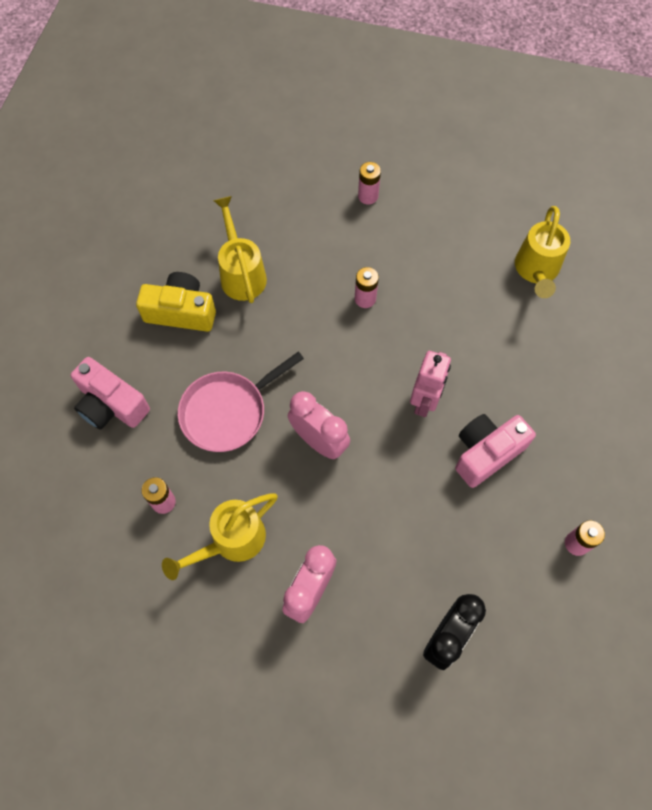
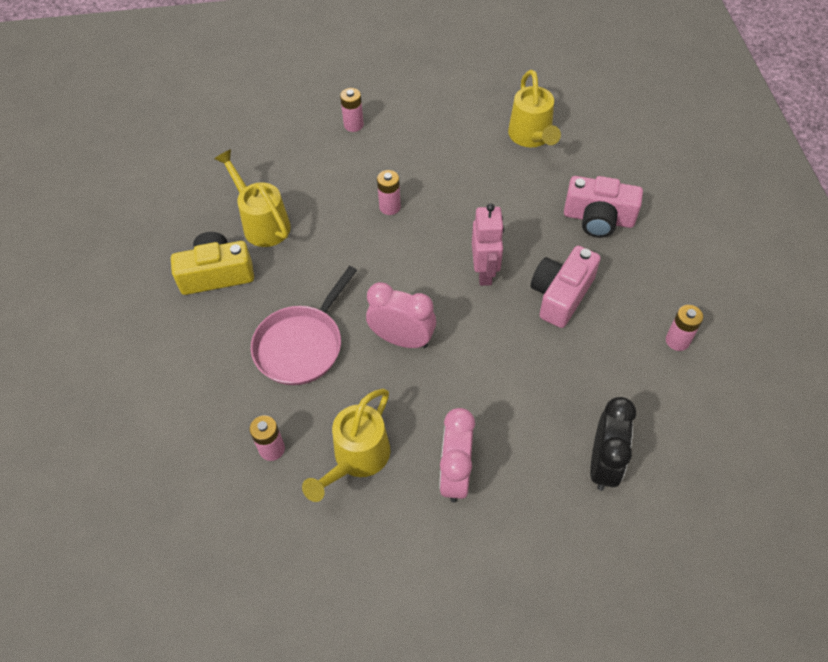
camera: 20 degrees left, 10 degrees down
pink camera [71,357,150,430] -> pink camera moved to [564,176,643,238]

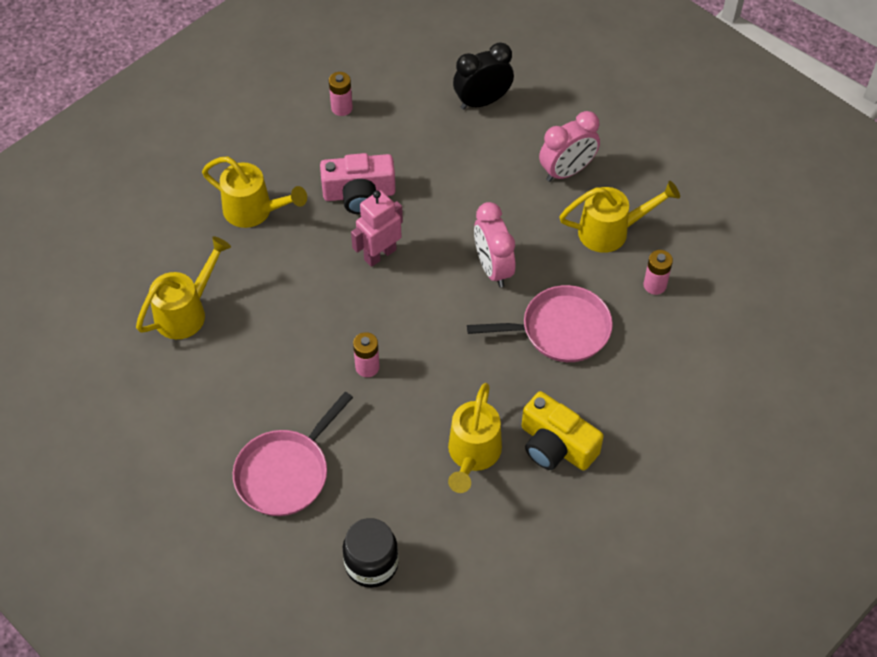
camera: 130 degrees left, 0 degrees up
pink battery [340,88,364,132] -> pink pan [233,392,353,516]
pink camera [564,176,643,238] -> yellow watering can [202,157,307,228]
none -> black jar [343,518,399,588]

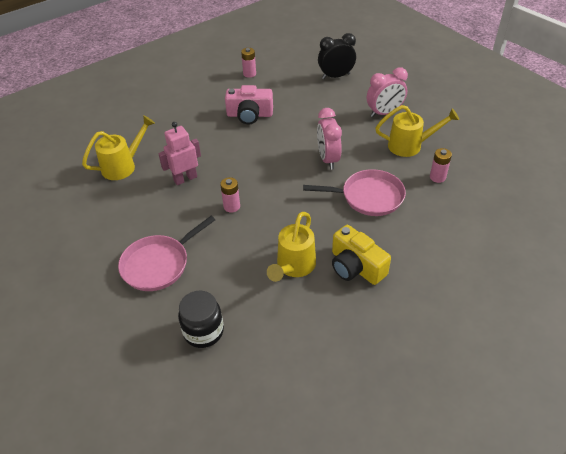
camera: 10 degrees right, 10 degrees down
yellow watering can [202,157,307,228] -> none
pink robot [351,190,403,267] -> pink robot moved to [158,122,201,185]

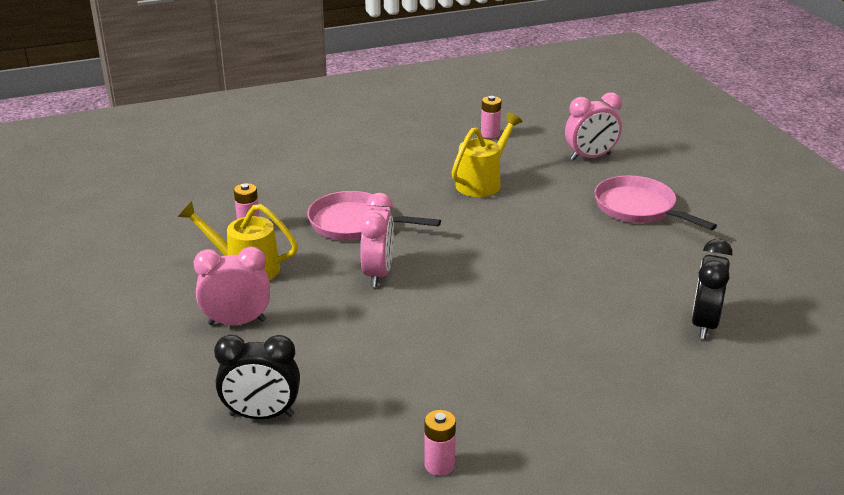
camera: 165 degrees left, 15 degrees down
yellow watering can [82,115,155,180] -> black clock [691,239,733,339]
pink pan [118,216,215,291] -> pink pan turned 105 degrees counterclockwise [594,176,717,230]
pink robot [158,122,201,185] -> none
black jar [178,291,224,348] -> pink clock [565,93,622,161]
pink battery [220,177,240,213] -> pink battery moved to [481,96,501,139]
pink camera [225,85,273,125] -> none
yellow camera [332,225,391,285] -> none

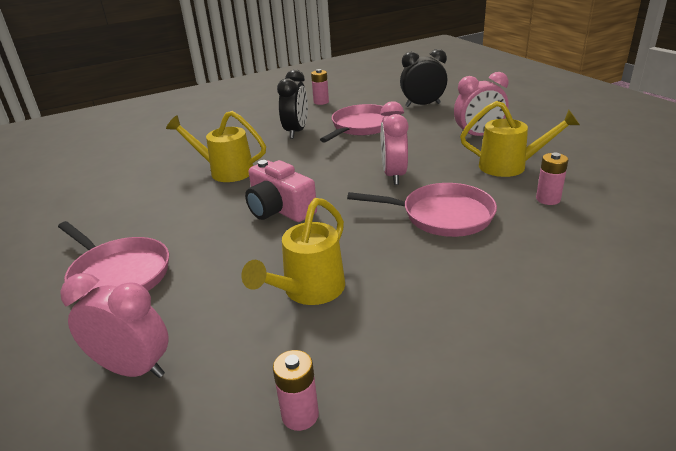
camera: 175 degrees right, 0 degrees up
pink clock [565,93,622,161] -> pink clock turned 45 degrees clockwise [60,273,169,378]
black clock [691,239,733,339] -> black clock moved to [277,69,308,139]
none -> yellow watering can [166,111,266,182]
none -> pink camera [245,160,317,222]
none -> pink pan [320,104,385,143]

